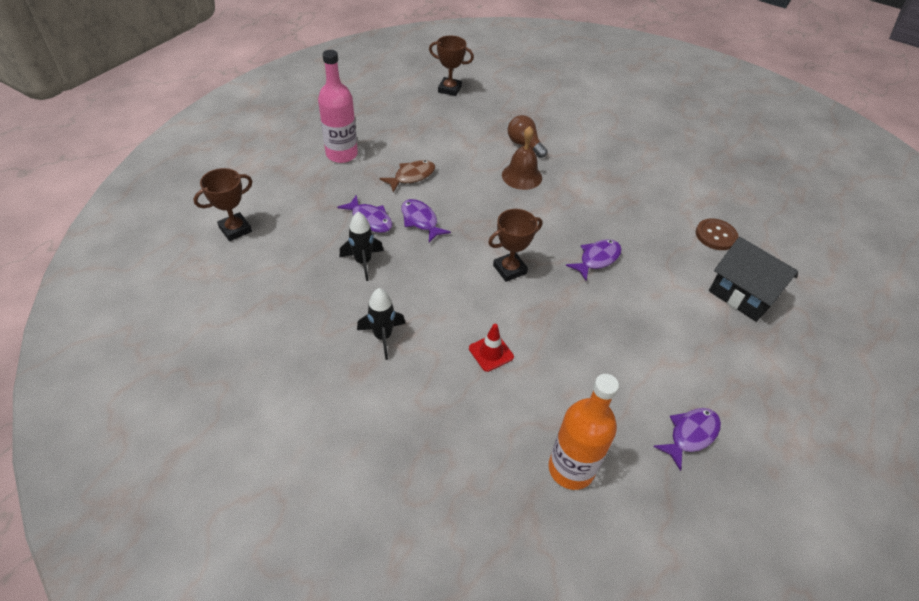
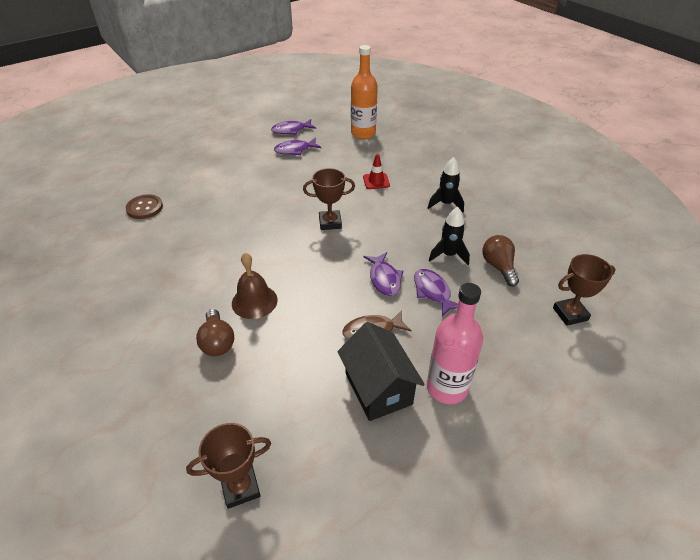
camera: 155 degrees left, 5 degrees down
brown trophy [429,36,474,96] -> brown trophy turned 60 degrees counterclockwise [186,423,271,509]
purple fish [566,239,622,281] -> purple fish moved to [274,138,321,155]
black house [709,237,798,322] -> black house moved to [338,322,425,421]
none -> brown light bulb [482,235,519,287]

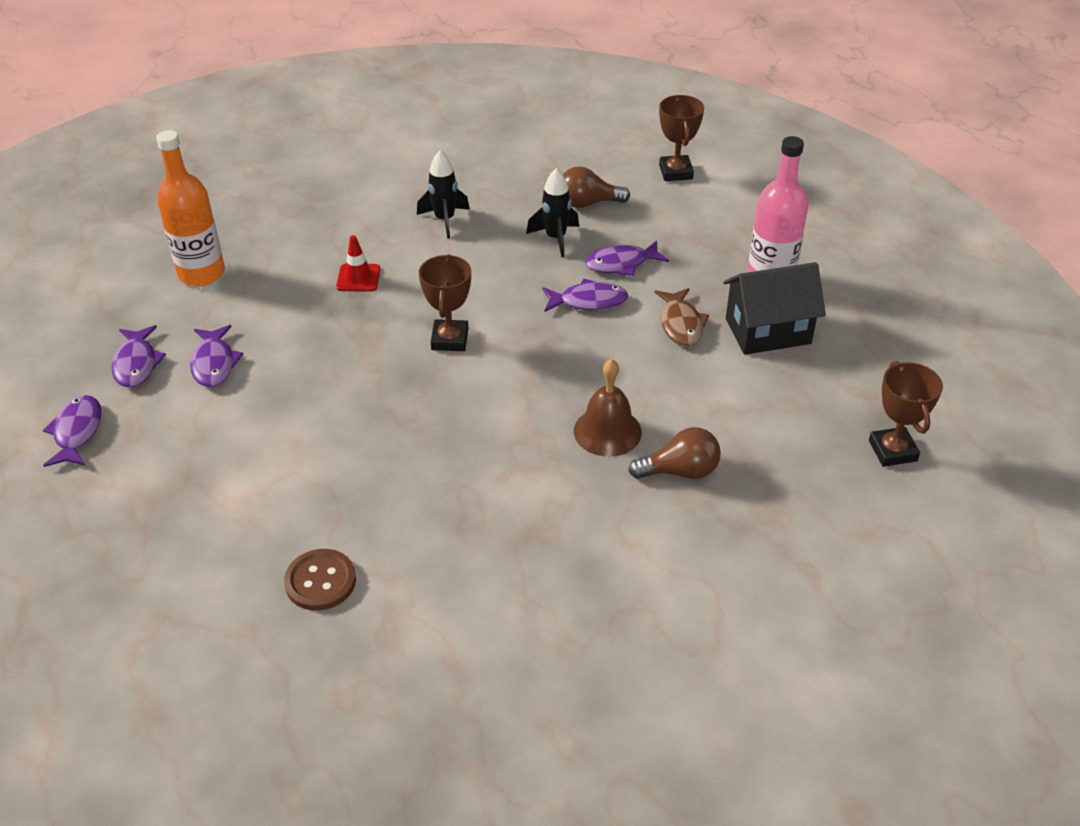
camera: 80 degrees left, 0 degrees up
none -> purple fish [43,395,102,467]

